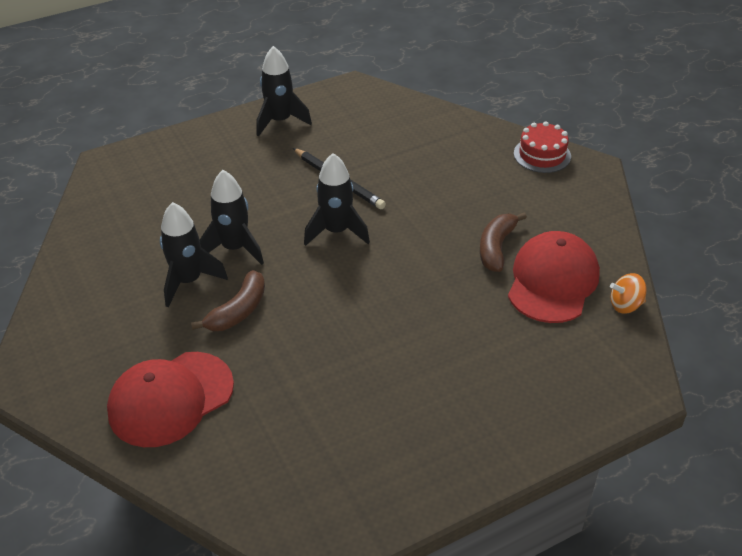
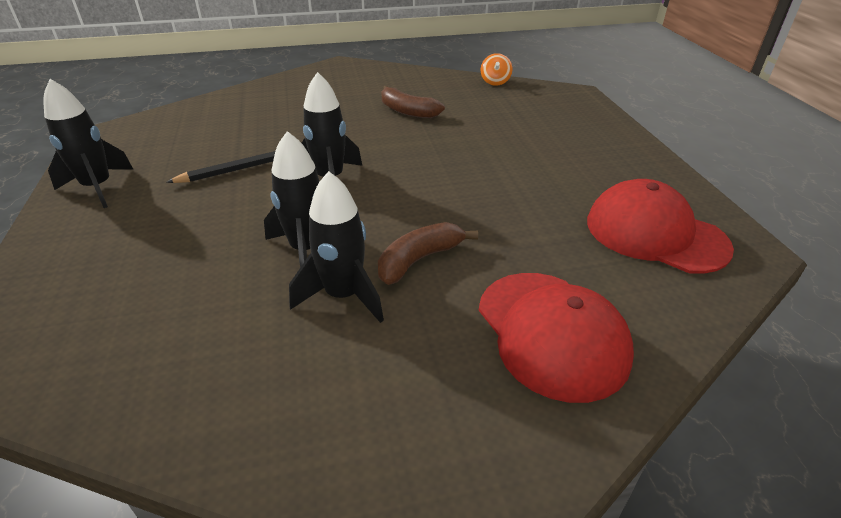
camera: 75 degrees left, 5 degrees down
brown banana [191,270,265,331] -> brown banana turned 90 degrees counterclockwise [378,222,478,285]
red cap [508,231,600,323] -> red cap moved to [587,179,734,274]
red cake [514,121,571,173] -> none

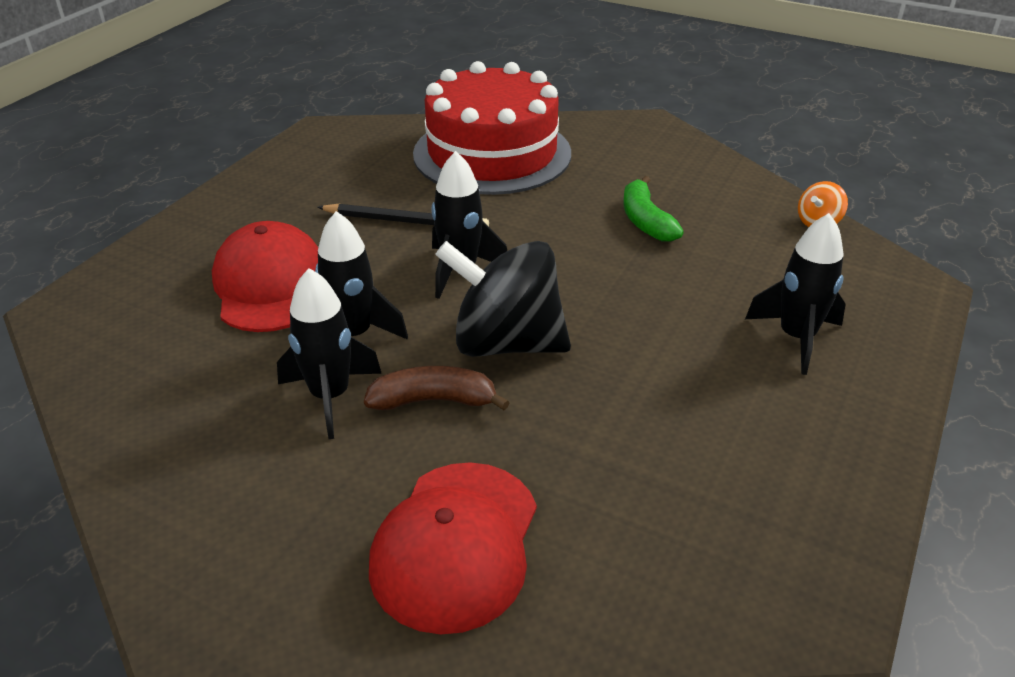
camera: 40 degrees right, 0 degrees up
black rocket [43,79,134,208] -> black rocket moved to [745,213,846,375]
brown banana [381,86,445,118] -> green banana [623,176,684,242]
red cap [587,179,734,274] -> red cap moved to [212,221,318,332]
none -> red cake [413,61,571,195]
none -> black spinning top [435,241,571,357]

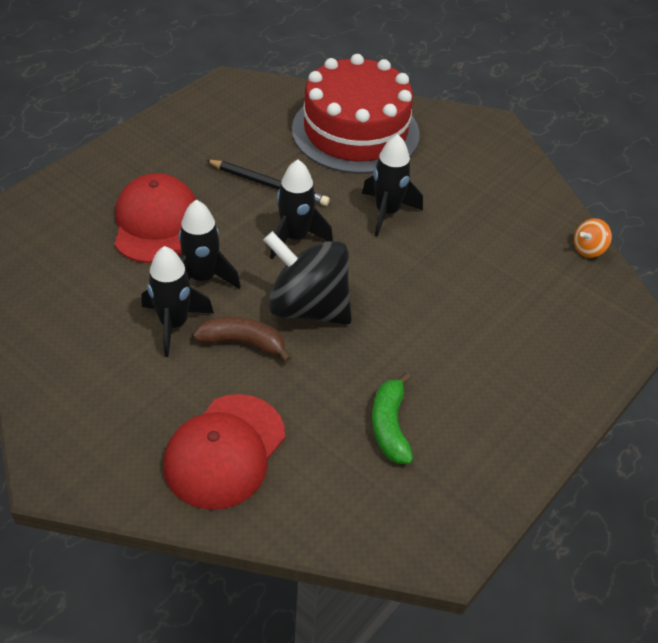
camera: 10 degrees right, 10 degrees up
green banana [623,176,684,242] -> green banana moved to [372,373,413,464]
black rocket [745,213,846,375] -> black rocket moved to [362,134,423,237]

